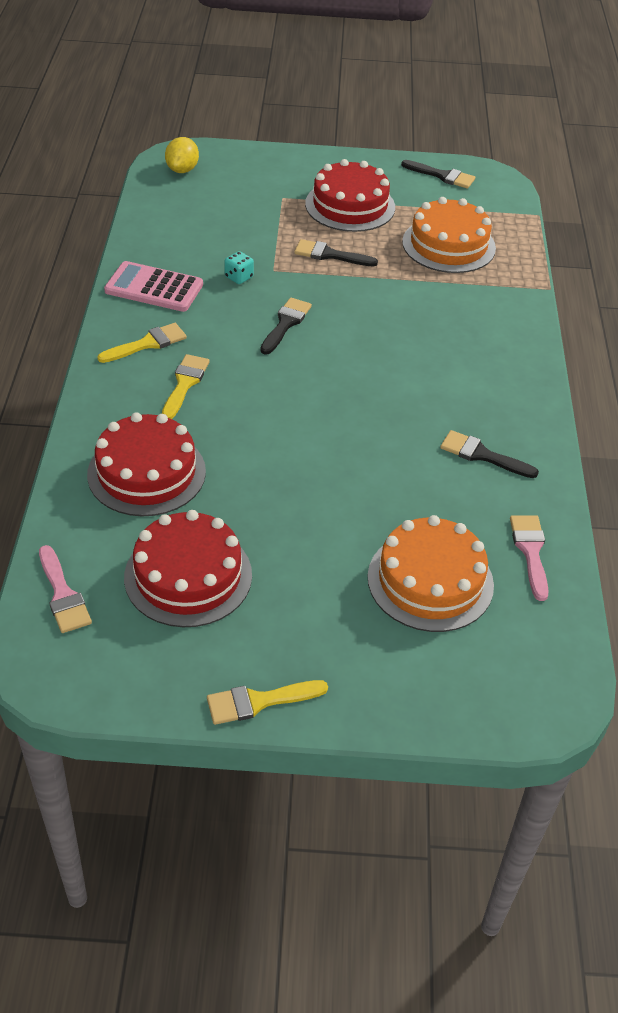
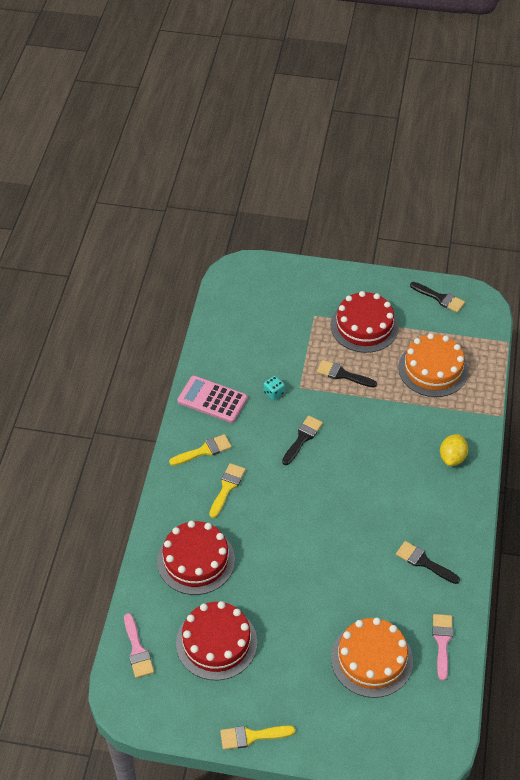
camera: 10 degrees right, 5 degrees up
yellow lemon [165,137,199,173] -> yellow lemon moved to [440,434,468,466]

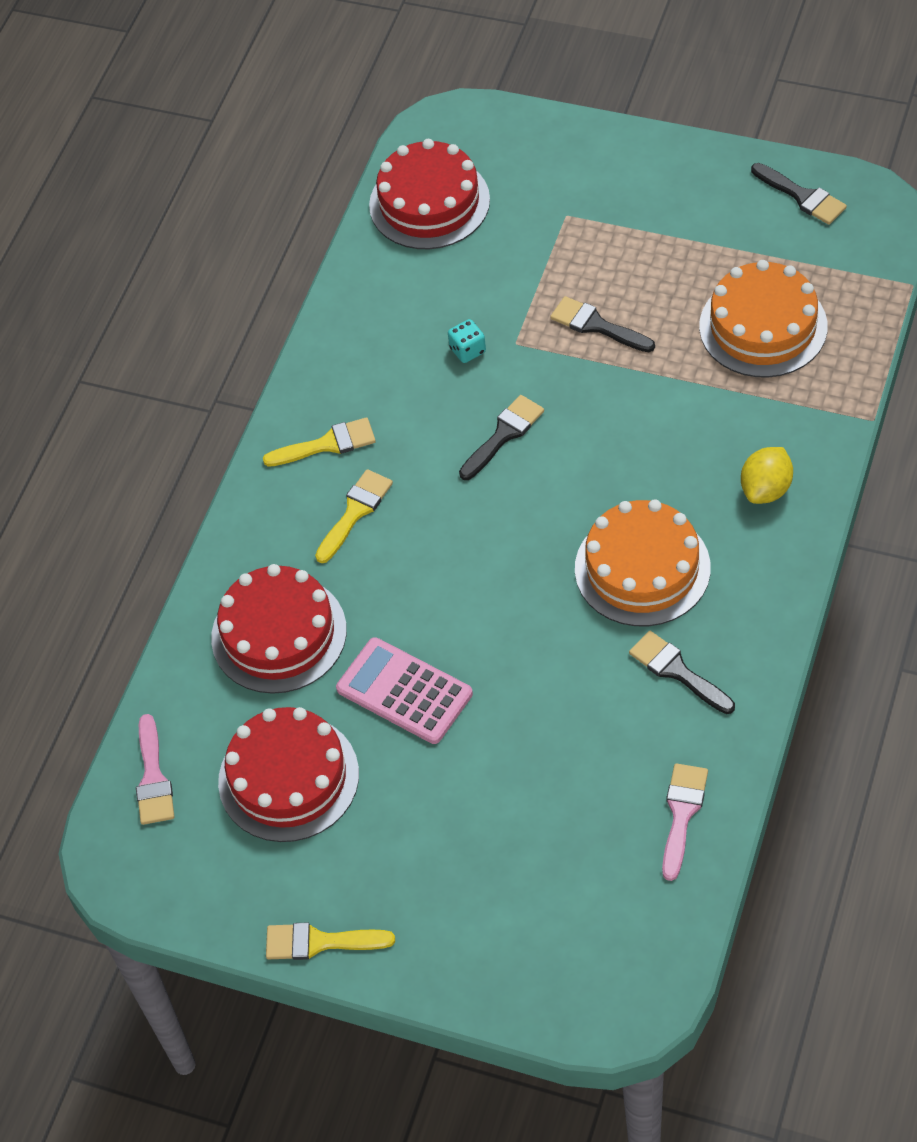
camera: 15 degrees right, 5 degrees up
pink calculator [177,376,248,423] -> pink calculator moved to [336,637,473,744]
red cake [331,291,399,353] -> red cake moved to [369,139,490,249]
orange cake [331,618,413,698] -> orange cake moved to [575,499,711,626]

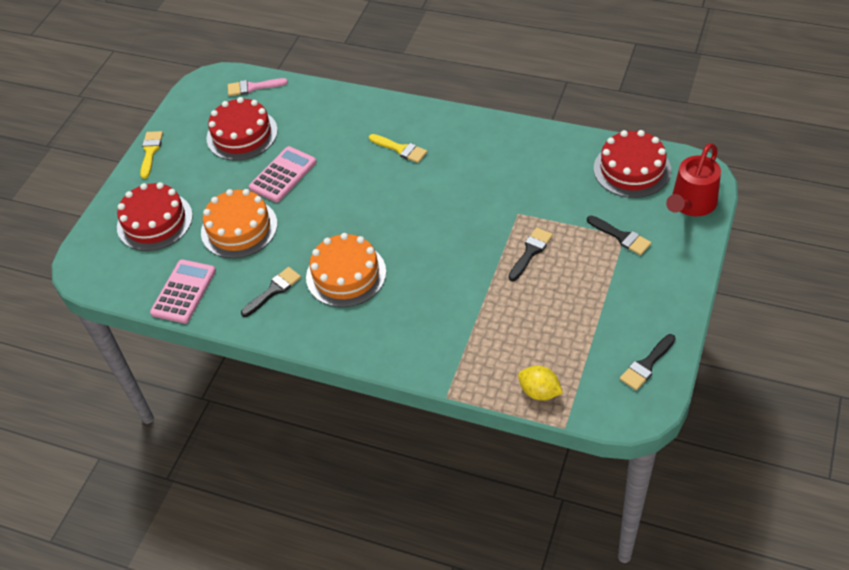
camera: 90 degrees right, 5 degrees down
red cake [211,564,347,694] -> red cake moved to [117,182,193,251]
yellow brush [263,417,376,467] -> none
turquoise dice [448,319,486,363] -> none
black brush [459,395,544,480] -> black brush moved to [587,215,651,255]
pink brush [662,763,708,881] -> pink calculator [150,259,216,324]
orange cake [699,260,828,378] -> orange cake moved to [201,189,277,258]
yellow lemon [741,447,793,504] -> yellow lemon moved to [518,366,563,401]
none -> red watering can [666,143,721,216]

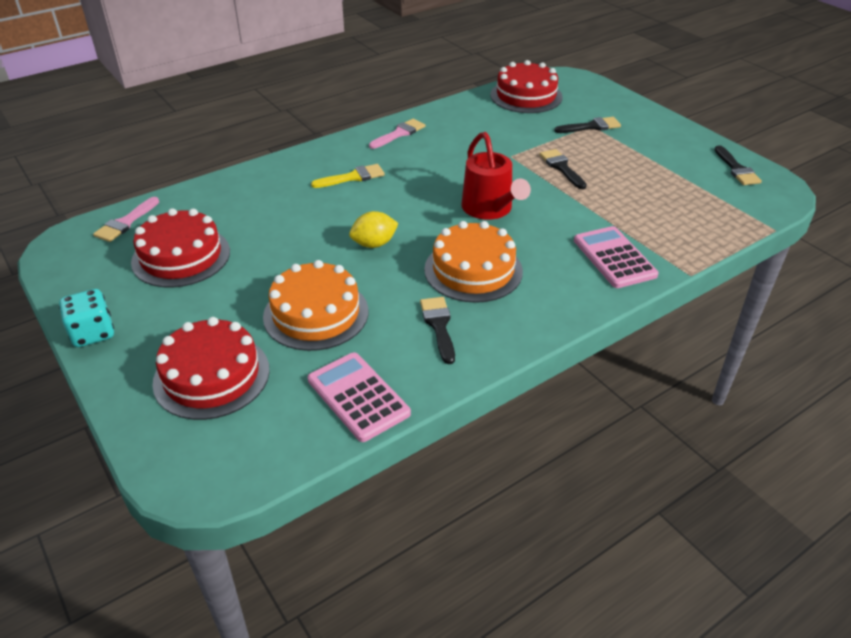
camera: 60 degrees left, 10 degrees down
yellow brush [140,131,163,179] -> turquoise dice [59,289,114,347]
pink calculator [249,146,317,202] -> pink calculator moved to [574,226,659,288]
yellow lemon [518,366,563,401] -> yellow lemon moved to [349,211,399,248]
red watering can [666,143,721,216] -> red watering can moved to [461,132,531,220]
none -> pink brush [369,119,425,149]

